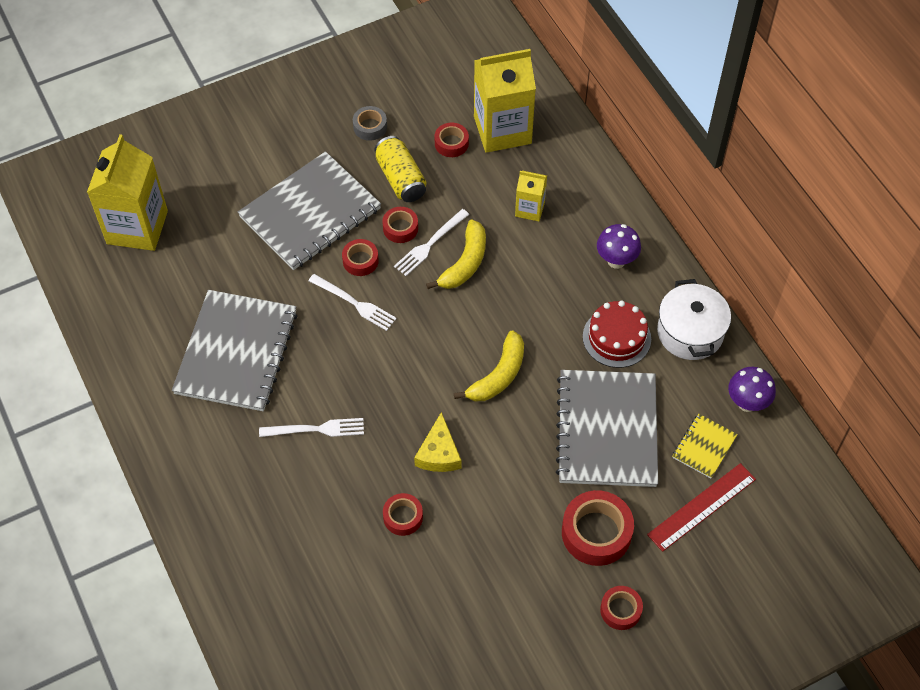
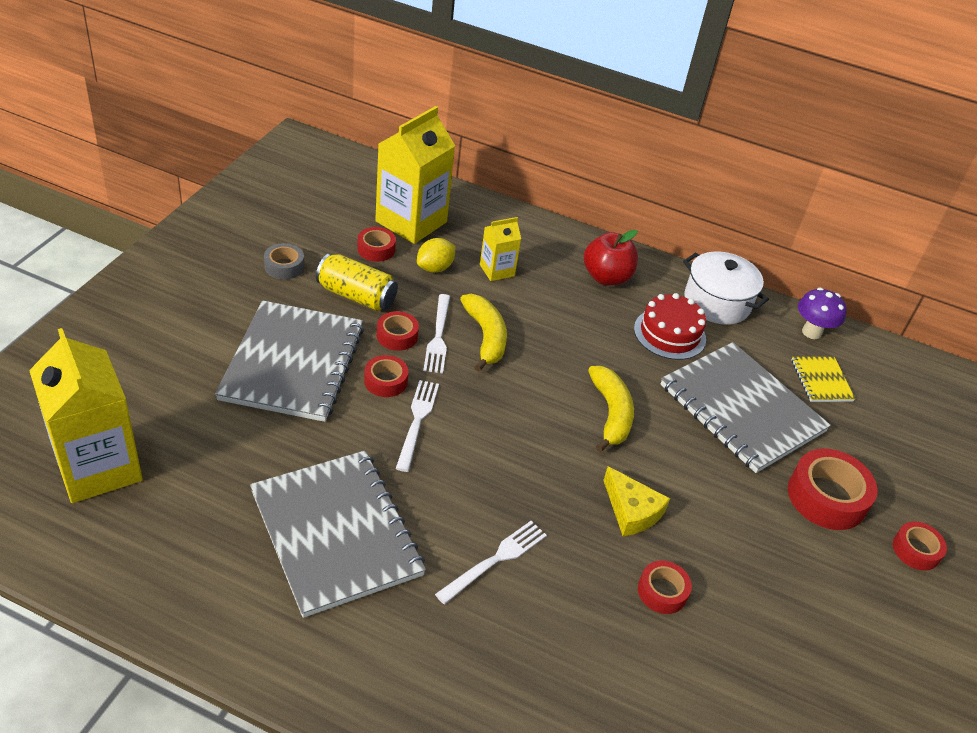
camera: 45 degrees left, 15 degrees down
white fork [308,274,397,331] -> white fork turned 75 degrees counterclockwise [396,380,439,472]
purple mushroom [597,224,641,269] -> red apple [584,230,638,285]
red ruler [647,463,756,552] -> none
none -> yellow lemon [417,238,455,273]

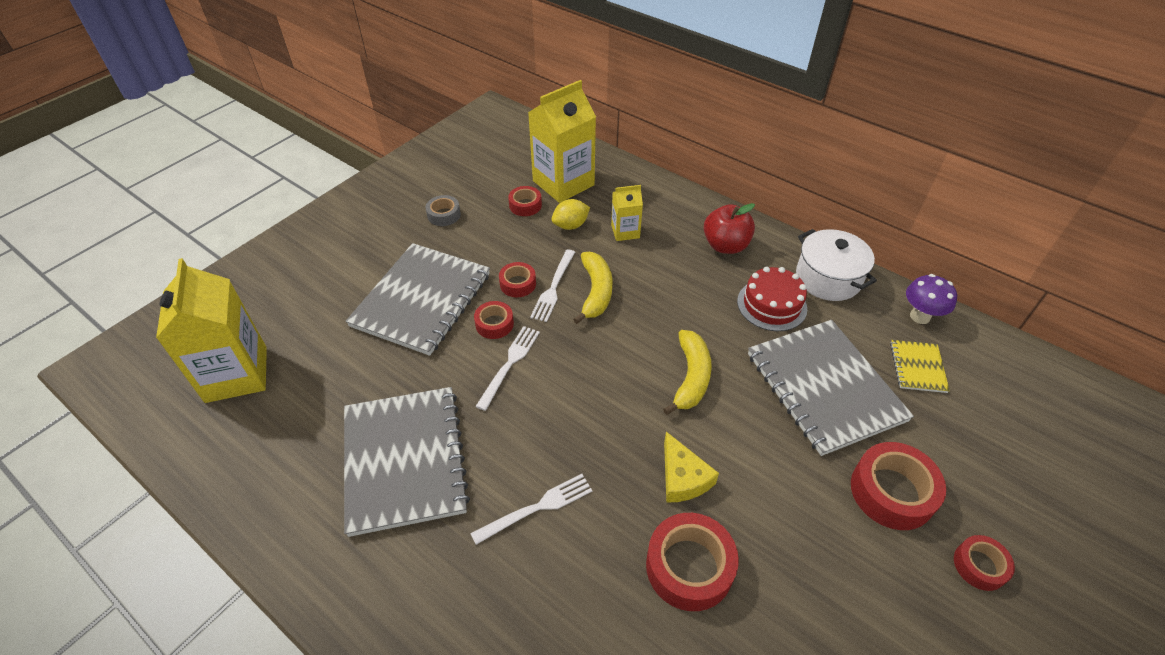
camera: 20 degrees right, 5 degrees up
yellow can [316,254,398,311] -> none
red tape [638,560,692,614] -> red tape [646,513,739,611], size x1.76

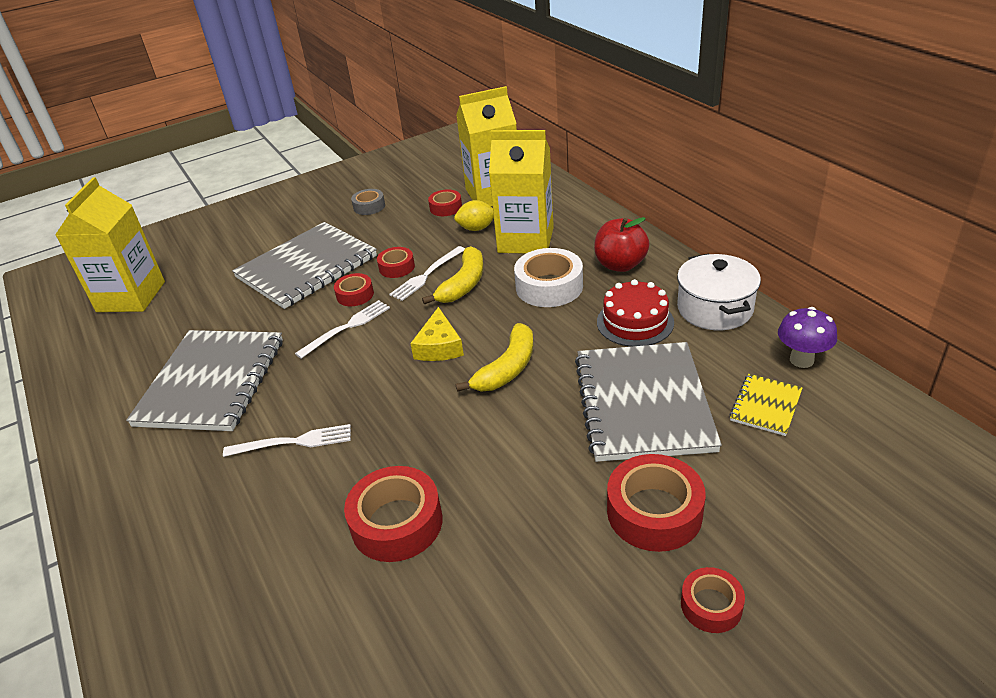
camera: 25 degrees right, 10 degrees down
yellow carton [611,185,643,241] -> yellow carton [489,130,554,254], size x1.98
yellow cheese [664,432,719,503] -> yellow cheese moved to [410,307,464,361]
none -> white tape [514,248,583,307]

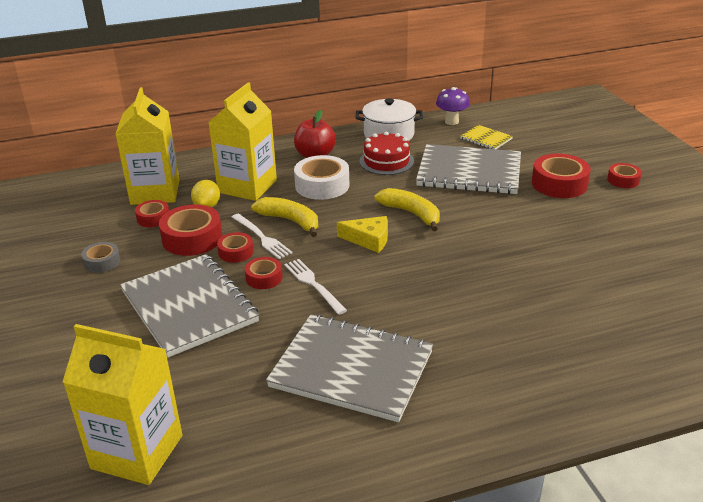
camera: 80 degrees left, 5 degrees down
white fork [223,424,351,457] -> none
red tape [344,466,442,562] -> red tape moved to [159,204,222,256]

